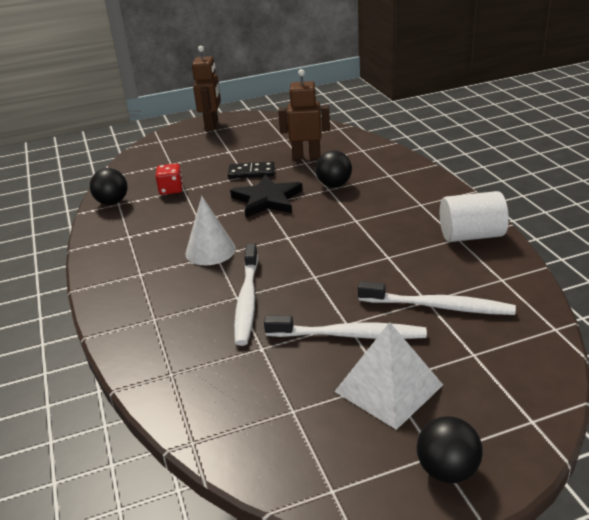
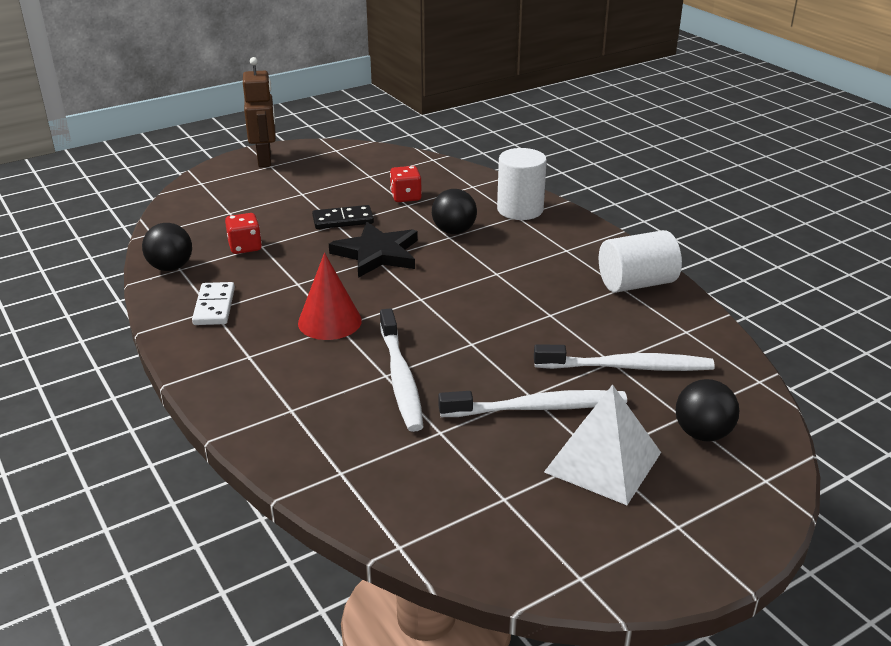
camera: 15 degrees left, 0 degrees up
white cone [185,196,236,265] -> red cone [298,253,362,340]
brown robot [278,69,330,160] -> red dice [390,166,422,202]
black ball [417,416,483,483] -> black ball moved to [675,379,739,441]
none -> white domino [192,282,235,325]
none -> white cylinder [497,148,547,220]

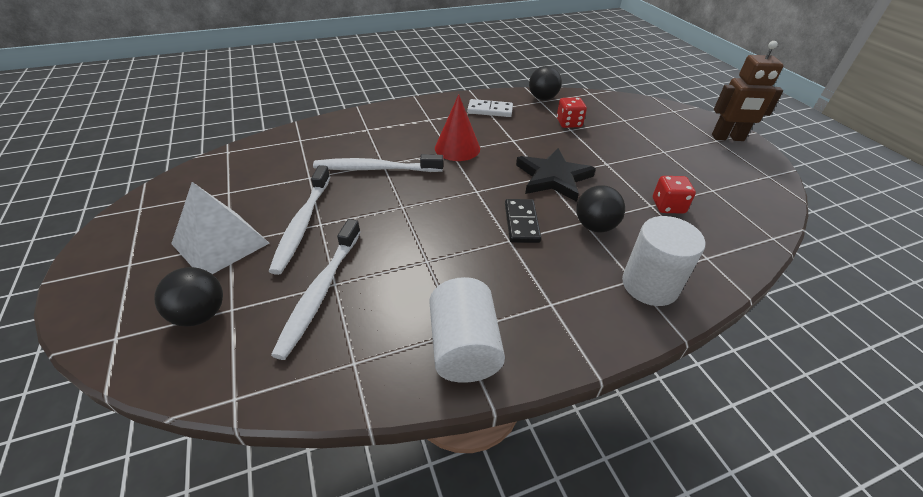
camera: 100 degrees right, 10 degrees up
black domino [312,205,374,229] -> black domino moved to [505,199,541,243]

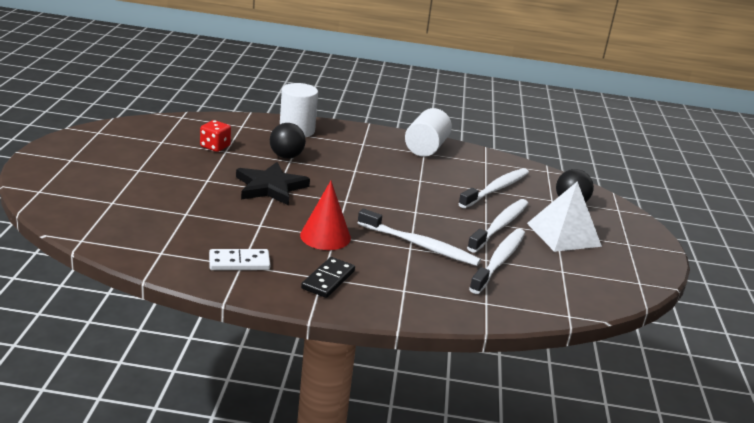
camera: 155 degrees left, 15 degrees down
white domino [467,99,513,117] -> white domino turned 45 degrees counterclockwise [209,249,270,270]
black domino [505,199,541,243] -> black domino moved to [301,257,355,298]
black ball [529,66,562,100] -> none
red dice [557,97,587,128] -> none
brown robot [712,41,784,141] -> none
none -> white toothbrush [469,229,525,294]

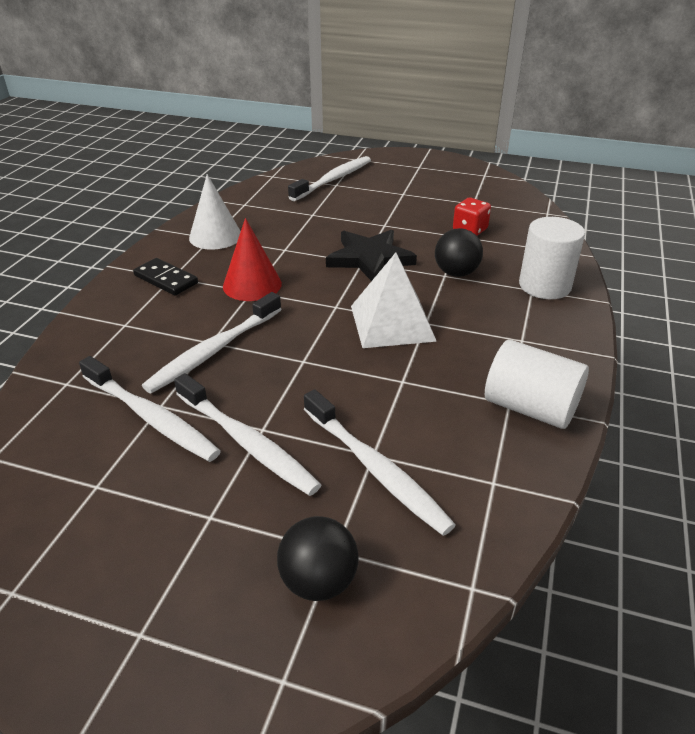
camera: 105 degrees right, 10 degrees up
white domino [209,249,270,270] -> white cone [189,174,241,250]
white pyramid [527,181,602,252] -> white pyramid moved to [351,253,437,348]
none -> white toothbrush [288,156,371,201]

